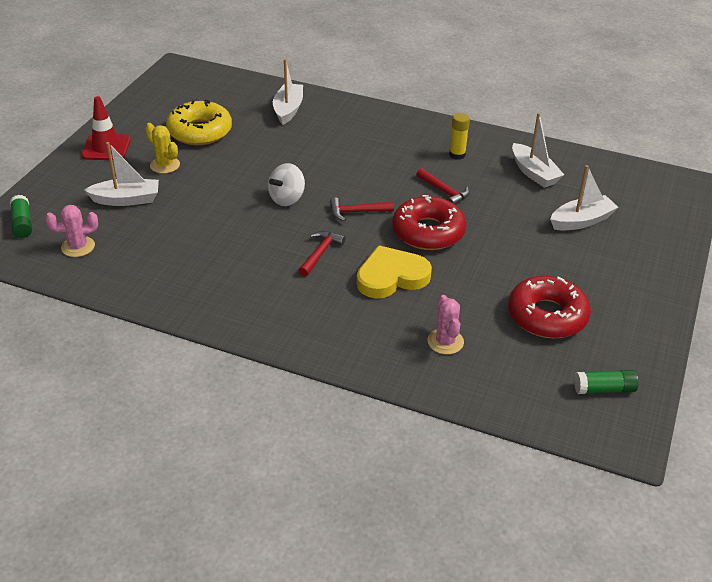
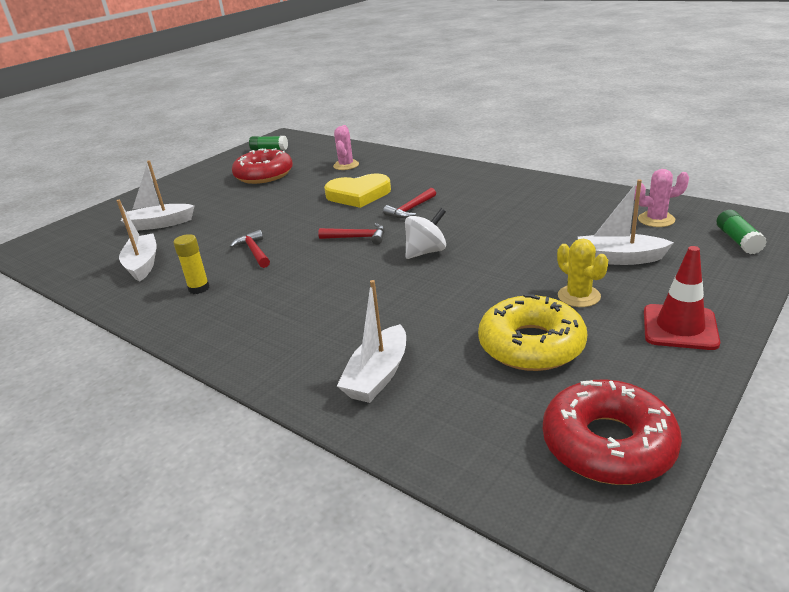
camera: 160 degrees left, 10 degrees down
red donut [392,195,466,250] -> red donut moved to [543,379,682,485]

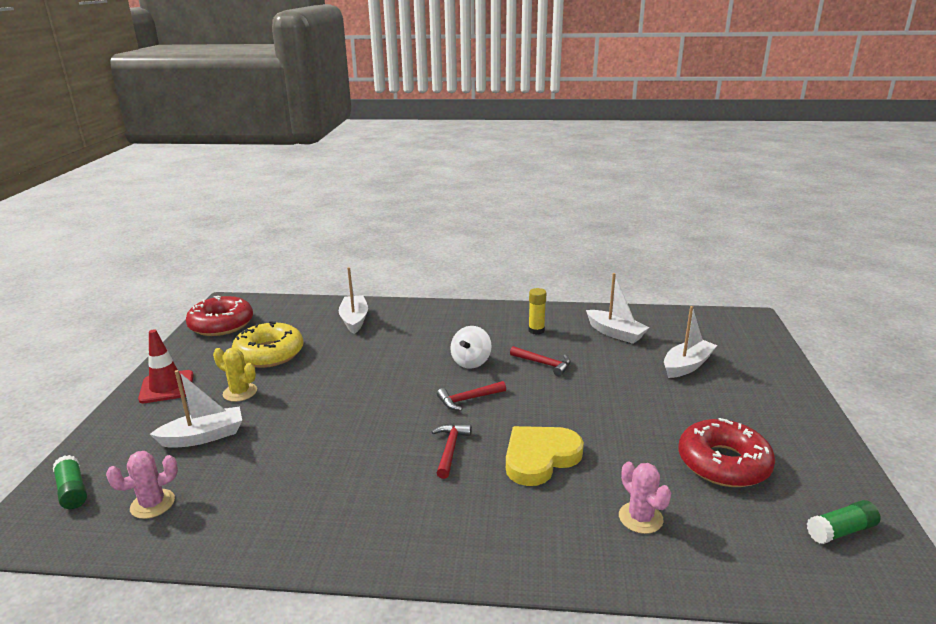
camera: 145 degrees right, 5 degrees down
white spinning top [405,208,446,259] -> white spinning top moved to [450,326,492,369]

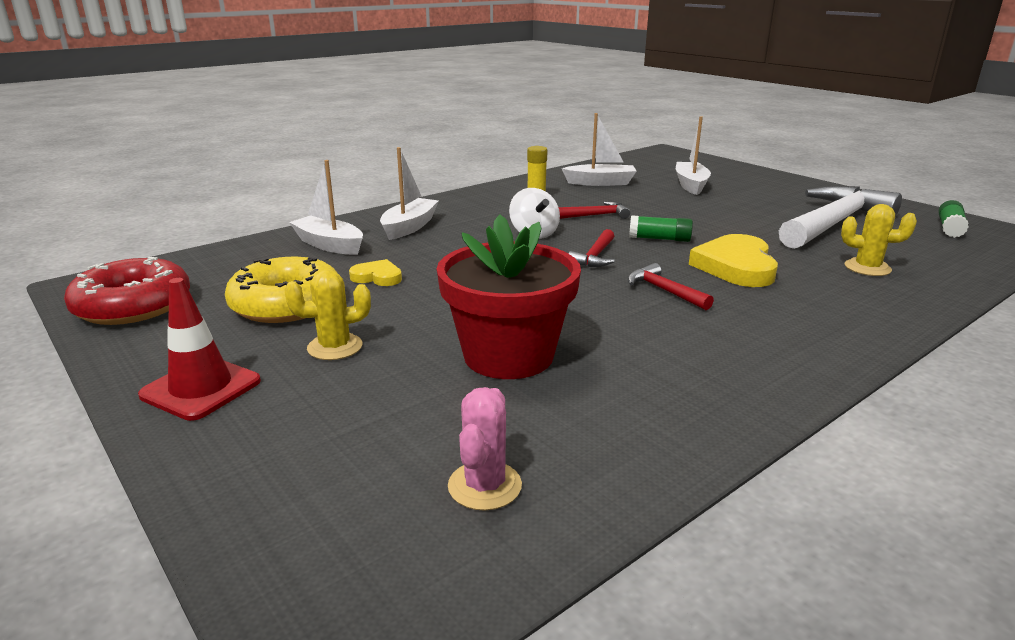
camera: 45 degrees left, 0 degrees up
green glue stick [53,455,87,509] -> green glue stick moved to [629,215,693,242]
white boat [150,370,242,448] -> white boat moved to [380,147,439,240]
pink cactus [619,462,671,534] -> yellow cactus [841,204,917,276]
red donut [679,418,775,487] -> white hammer [779,186,902,249]
none -> yellow heart [349,259,402,286]
none -> red flower pot [437,214,581,379]

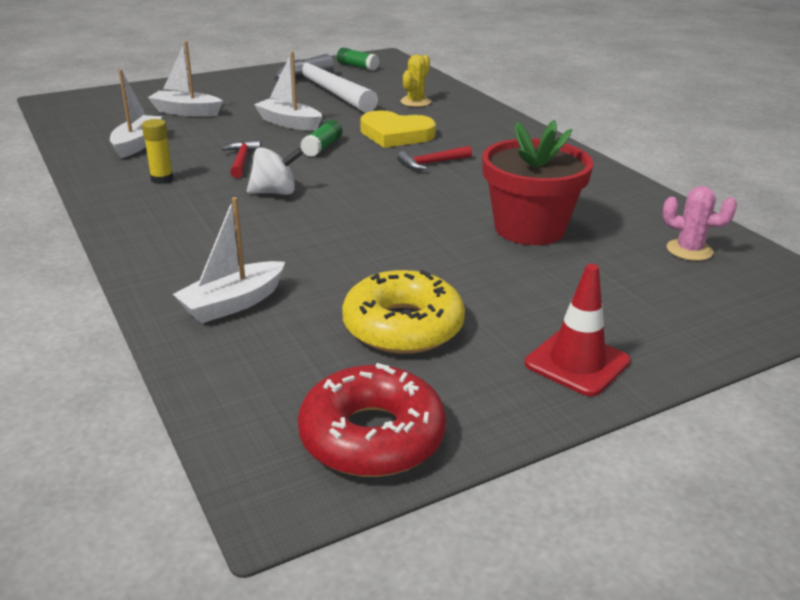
camera: 80 degrees left, 5 degrees up
yellow cactus [285,270,371,360] -> none
yellow heart [349,259,402,286] -> none
white boat [380,147,439,240] -> white boat moved to [254,52,322,131]
red hammer [568,229,615,267] -> none

